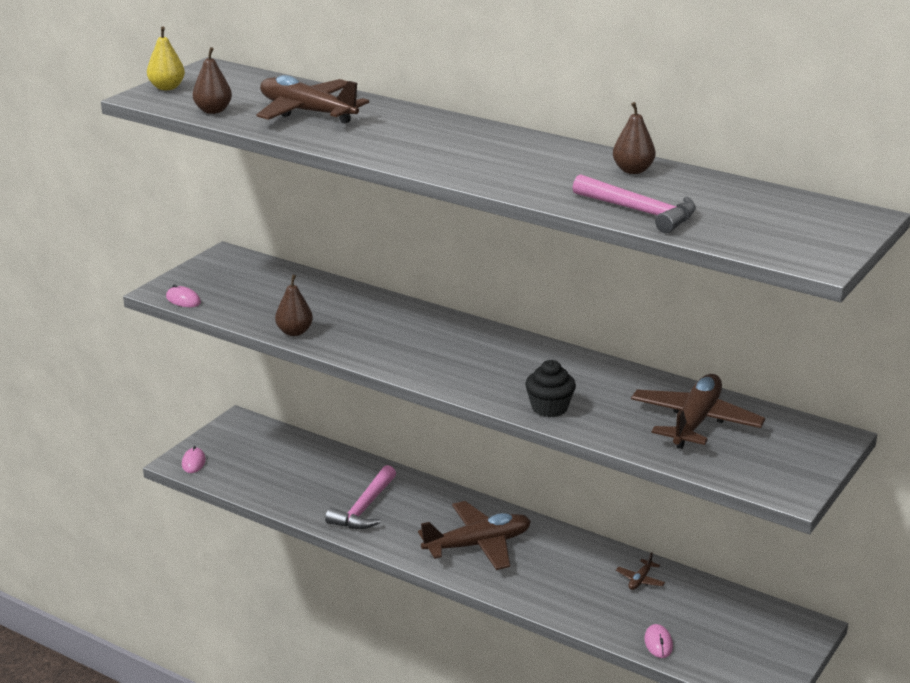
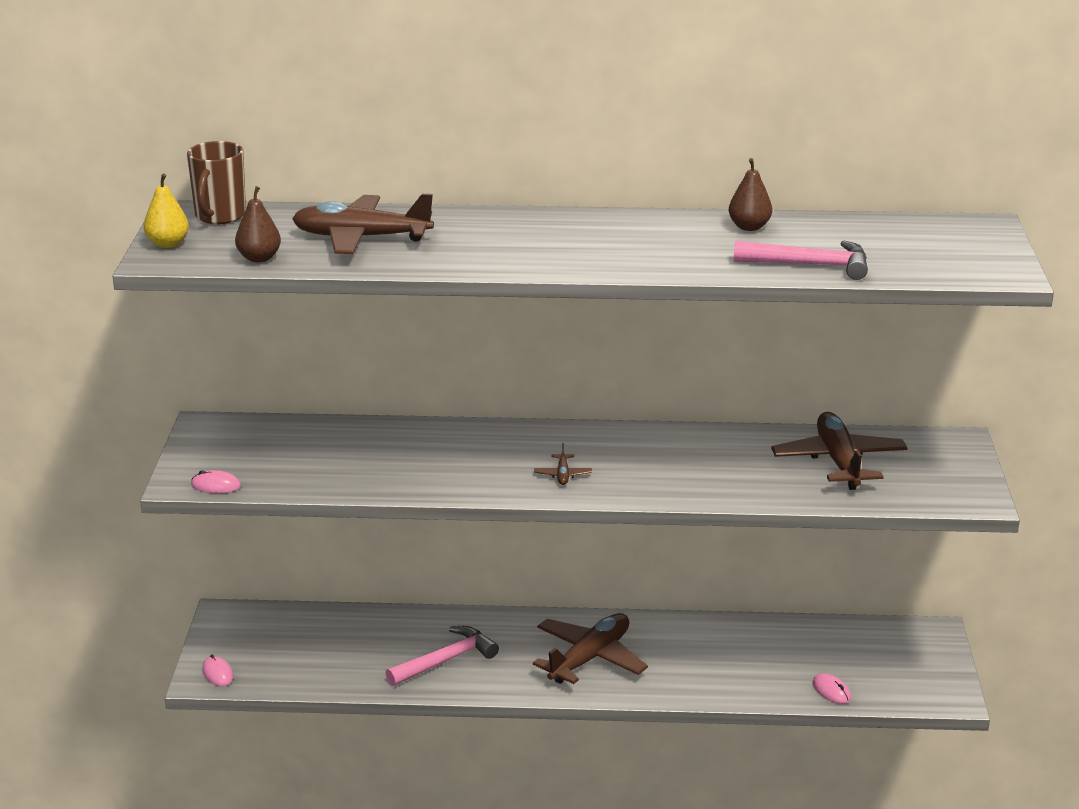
camera: 30 degrees left, 0 degrees up
brown pear [275,275,313,336] -> none
pink hammer [325,465,396,529] -> pink hammer turned 120 degrees counterclockwise [386,626,499,686]
black cupcake [525,360,576,417] -> none
brown plane [616,552,665,590] -> brown plane moved to [534,443,592,485]
none -> brown mug [187,141,246,224]

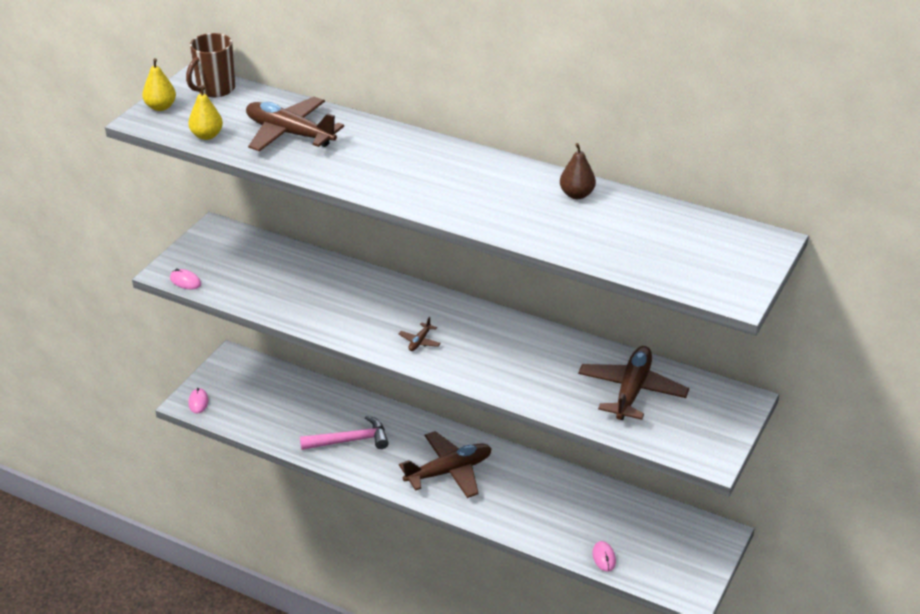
camera: 25 degrees right, 10 degrees up
brown pear [235,186,281,262] -> yellow pear [188,85,223,140]
pink hammer [734,240,868,280] -> none

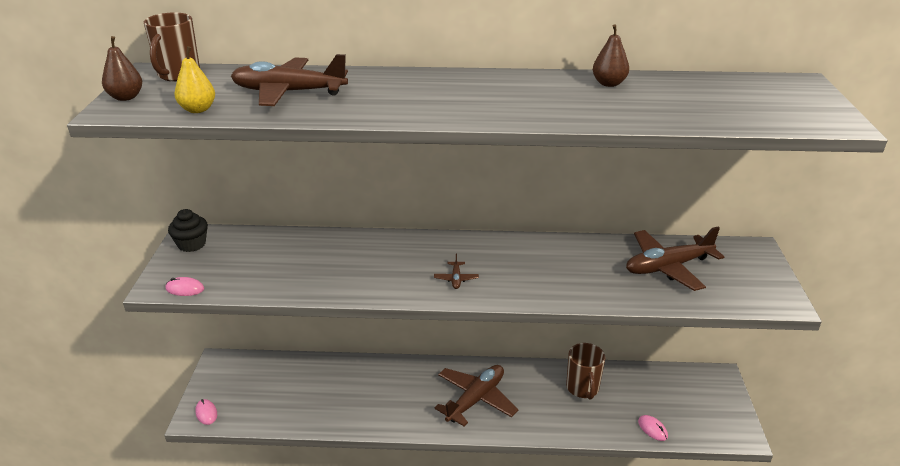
camera: 25 degrees left, 5 degrees down
yellow pear [142,58,176,111] -> brown pear [102,36,142,101]
pink hammer [300,416,389,450] -> none
brown plane [578,346,689,420] -> brown plane turned 105 degrees counterclockwise [626,227,724,291]
none -> black cupcake [168,209,208,252]
none -> brown mug [566,343,606,400]

